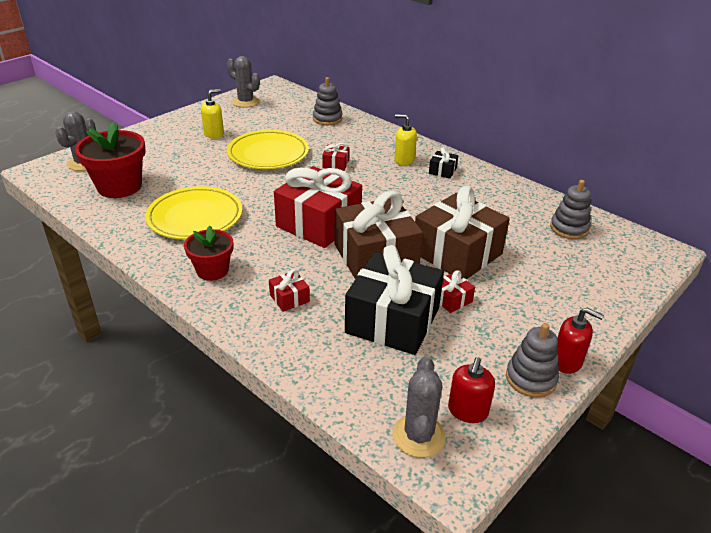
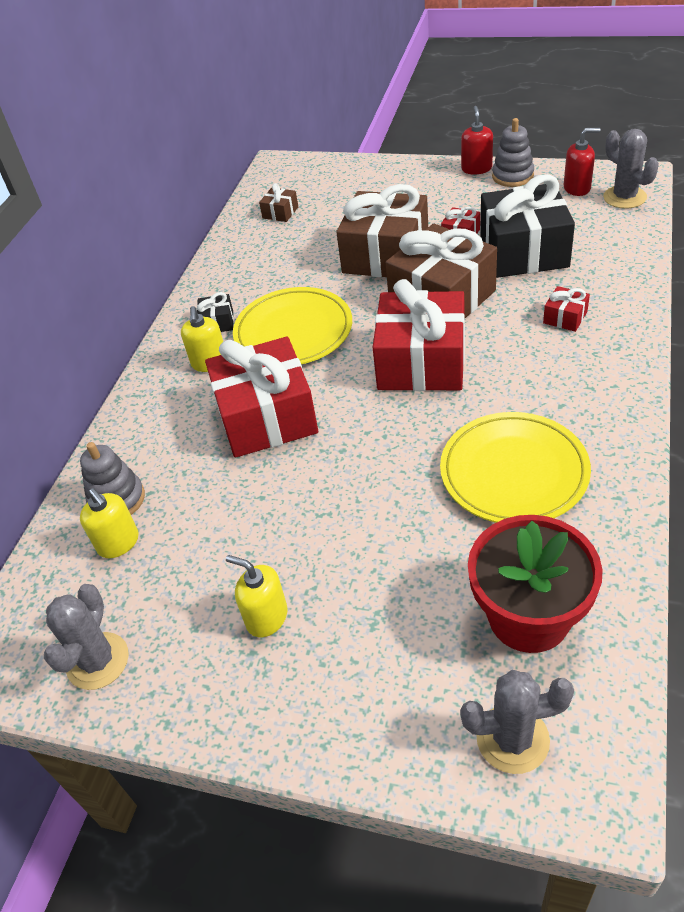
camera: 110 degrees left, 10 degrees up
red flower pot [184,225,233,281] -> none
yellow plate [227,130,309,169] -> yellow plate moved to [233,287,352,364]
red gift [322,143,349,171] -> red gift [205,337,318,458], size x2.40
grey cactus [392,356,446,457] -> grey cactus turned 75 degrees clockwise [603,129,659,209]
grey stacking toy [550,180,591,239] -> brown gift [259,183,298,222]
none -> yellow soap dispenser [80,488,139,558]

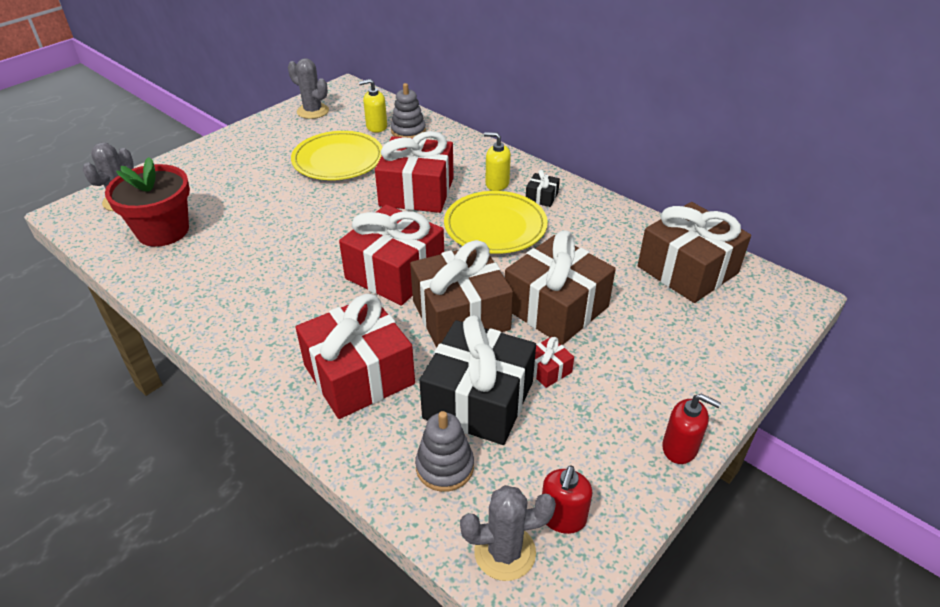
camera: 110 degrees right, 5 degrees down
yellow soap dispenser [226,555,288,637] -> none
brown gift [259,183,298,222] -> brown gift [638,202,751,303], size x2.40
yellow plate [440,412,591,523] -> yellow plate moved to [291,131,382,180]
grey stacking toy [492,118,534,187] -> grey stacking toy moved to [415,411,474,492]
red gift [543,286,590,332] -> red gift [296,294,415,419], size x2.40

